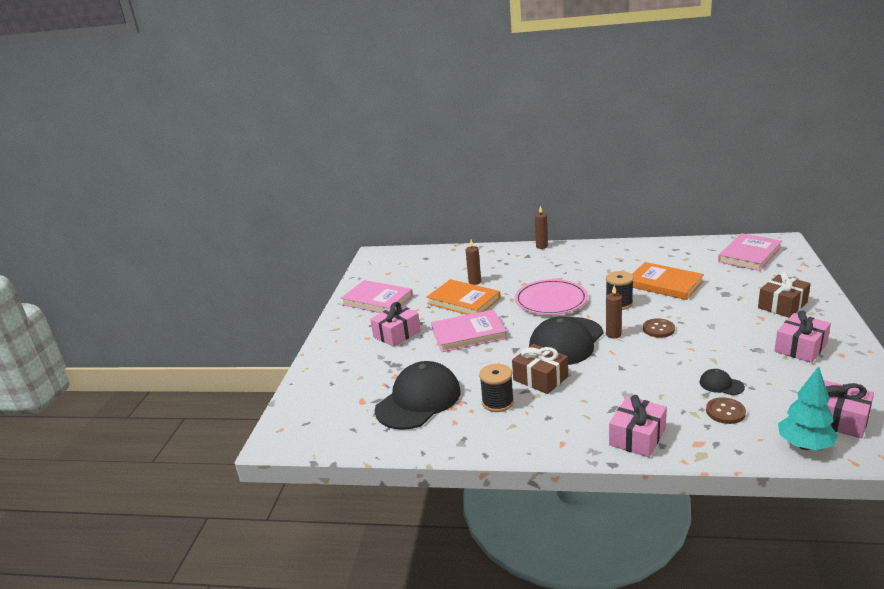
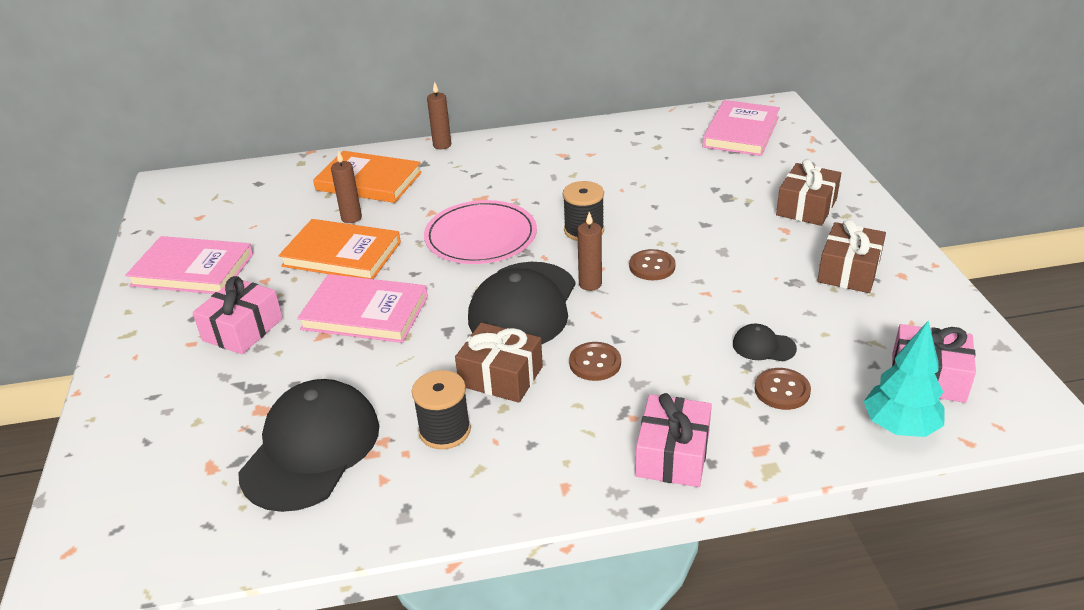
camera: 20 degrees left, 10 degrees up
pink book [431,310,507,352] -> pink book turned 45 degrees clockwise [297,274,428,343]
orange book [632,262,704,300] -> orange book moved to [313,151,422,203]
pink gift [774,311,831,363] -> brown gift [817,219,886,293]
none -> brown button [569,342,621,381]

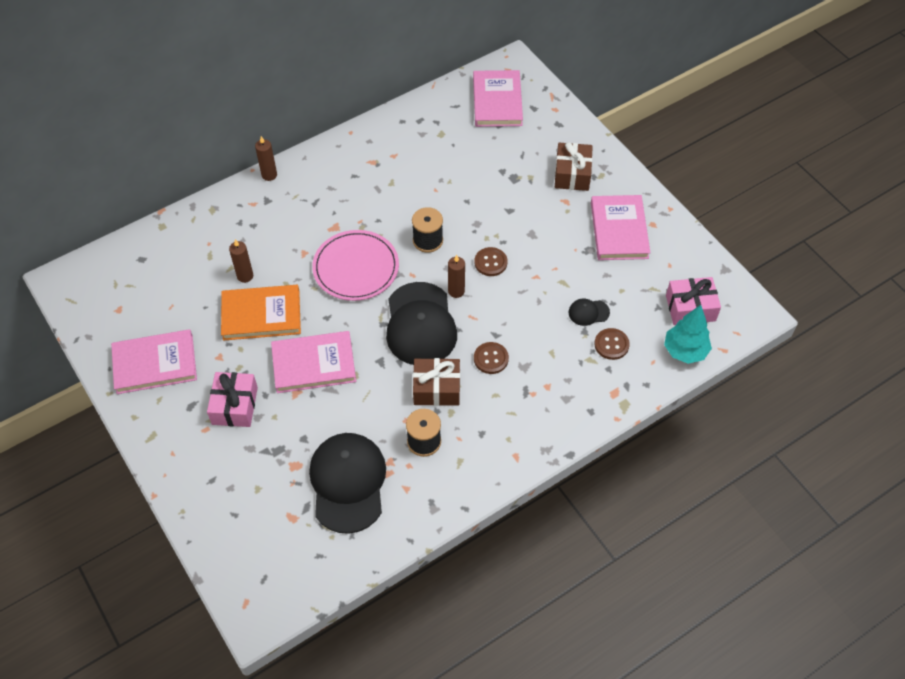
camera: 25 degrees left, 20 degrees up
orange book [313,151,422,203] -> none
pink gift [635,393,712,487] -> none
brown gift [817,219,886,293] -> pink book [591,195,651,260]

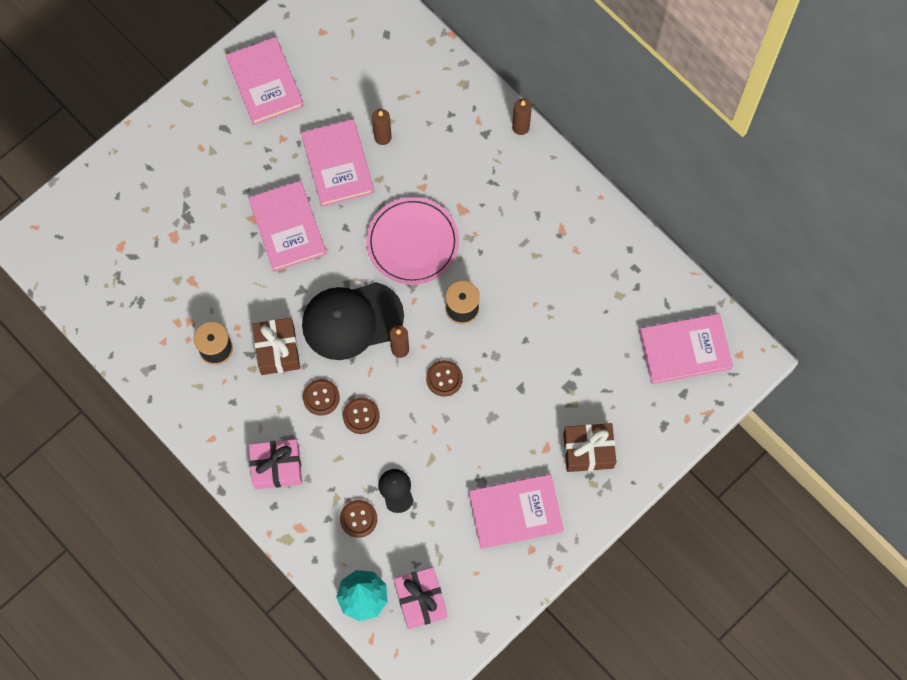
camera: 80 degrees right, 15 degrees up
pink gift [207,372,258,427] -> pink gift moved to [249,439,302,489]
orange book [221,285,301,341] -> pink book [301,119,374,207]
black cap [309,433,386,534] -> none
none -> brown button [343,397,380,434]

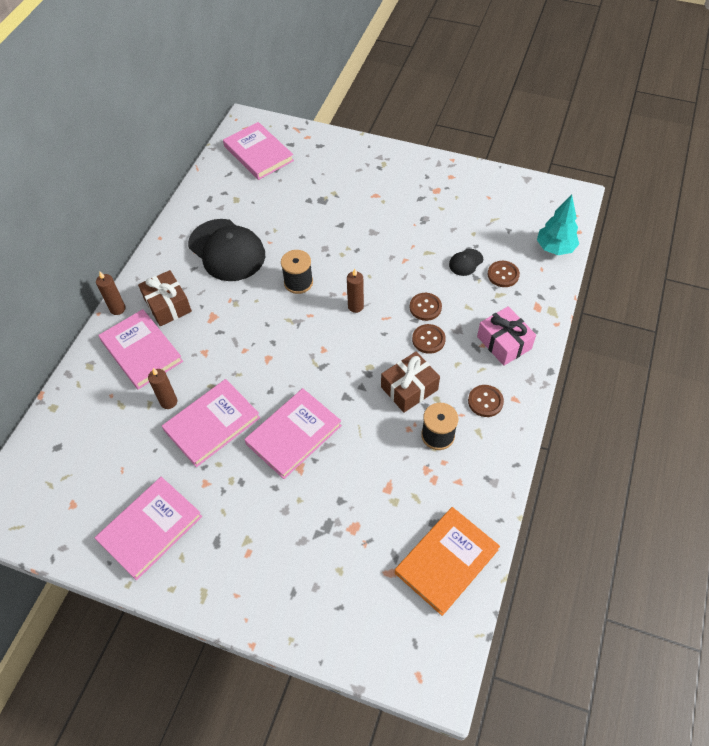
camera: 115 degrees left, 15 degrees down
black cap [302,282,404,360] -> black cap moved to [188,219,265,281]
pink plate [366,197,459,285] -> none
pink gift [394,567,447,629] -> none
brown button [426,360,463,397] -> brown button moved to [468,385,504,417]
pink book [469,474,564,549] -> pink book moved to [98,309,183,390]
brown gift [563,423,616,472] -> brown gift moved to [138,270,192,326]
none -> orange book [395,507,500,616]

